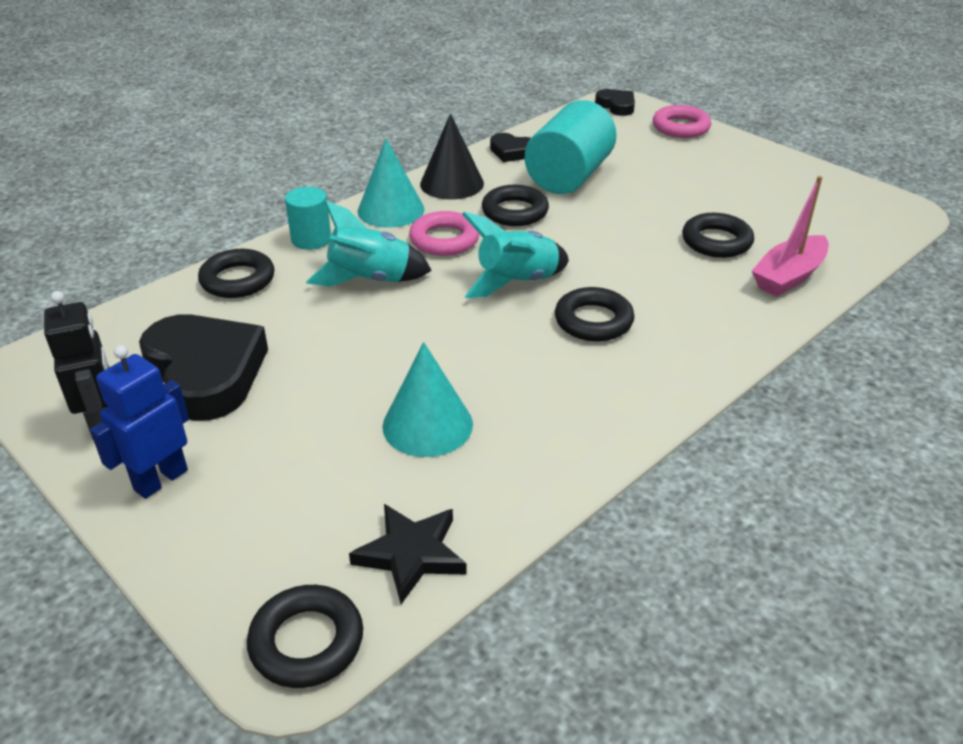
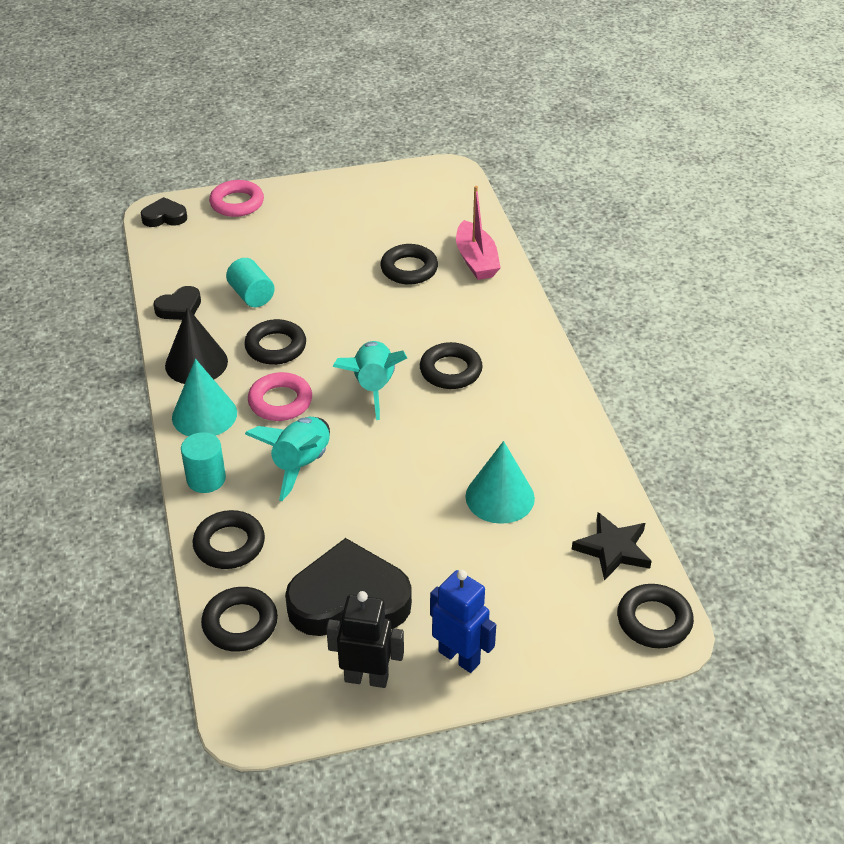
camera: 60 degrees left, 5 degrees up
blue robot [90,345,189,499] -> blue robot turned 150 degrees clockwise [430,570,496,673]
turquoise cylinder [525,100,616,194] -> turquoise cylinder [226,258,275,307], size x0.55
none -> black ring [201,587,278,652]

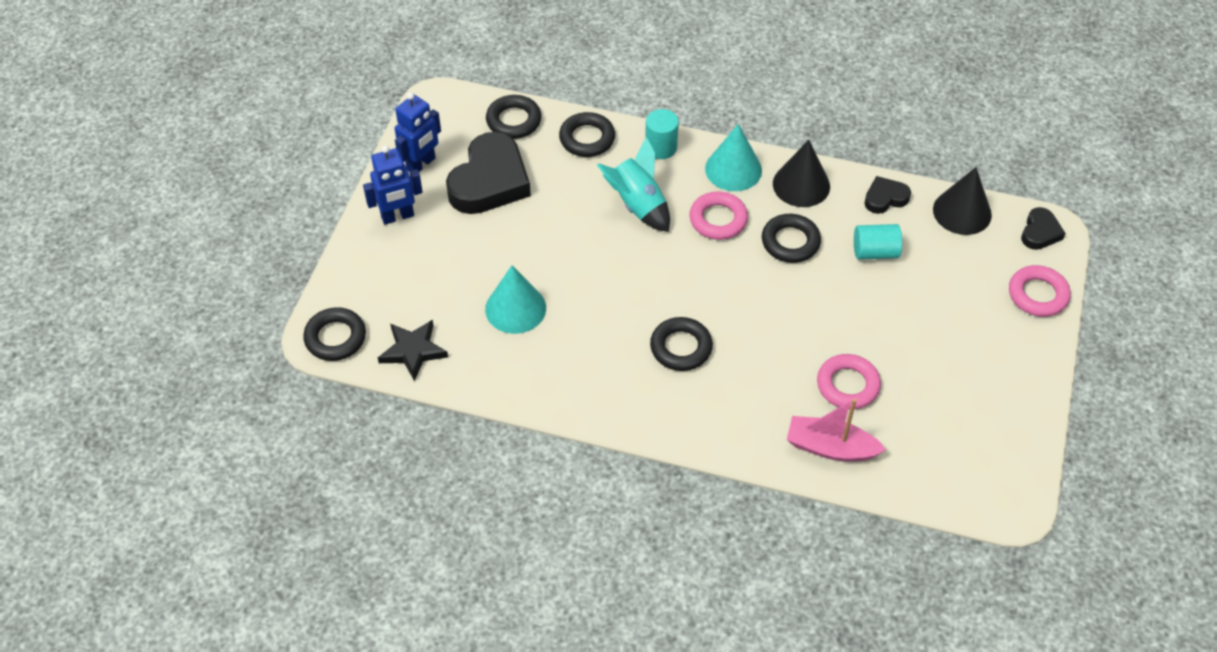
camera: 120 degrees right, 10 degrees up
black heart [153,286,201,320] -> black heart turned 75 degrees clockwise [864,176,911,214]
black robot [326,591,404,688] -> blue robot [394,92,441,172]
turquoise rocket [333,341,407,420] -> none
black ring [380,244,438,285] -> pink ring [817,354,881,410]
none -> black cone [933,167,992,235]

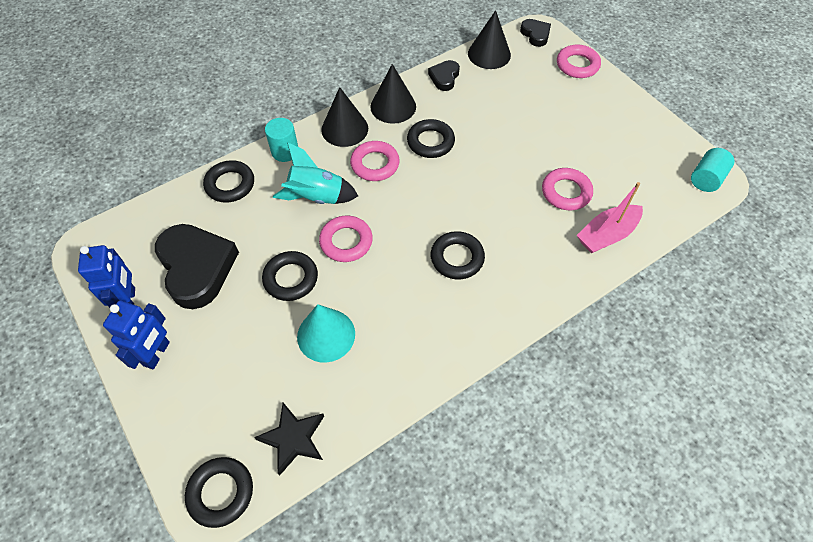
camera: 50 degrees left, 5 degrees up
black ring [486,95,541,139] -> black ring moved to [262,251,318,301]
turquoise cone [705,124,762,191] -> black cone [321,87,368,147]
turquoise cylinder [854,224,902,260] -> turquoise cylinder moved to [691,148,734,192]
none -> pink ring [319,215,373,262]

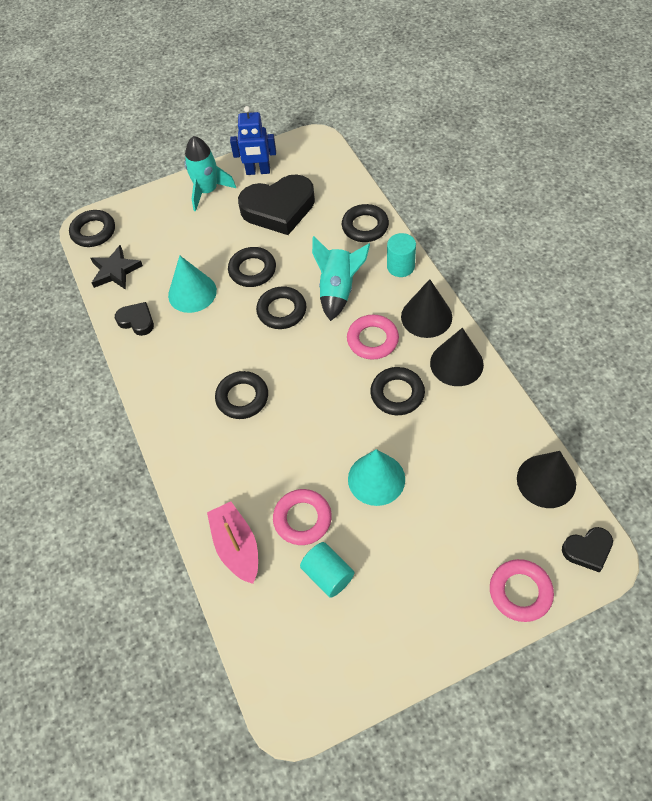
camera: 105 degrees right, 0 degrees up
blue robot [103,301,170,369] -> turquoise rocket [185,136,236,212]
pink ring [319,215,373,262] -> black ring [256,286,306,329]
black heart [428,60,460,91] -> black heart moved to [115,302,154,336]
turquoise cylinder [691,148,734,192] -> turquoise cylinder moved to [300,542,354,598]
none -> turquoise cone [348,449,405,506]

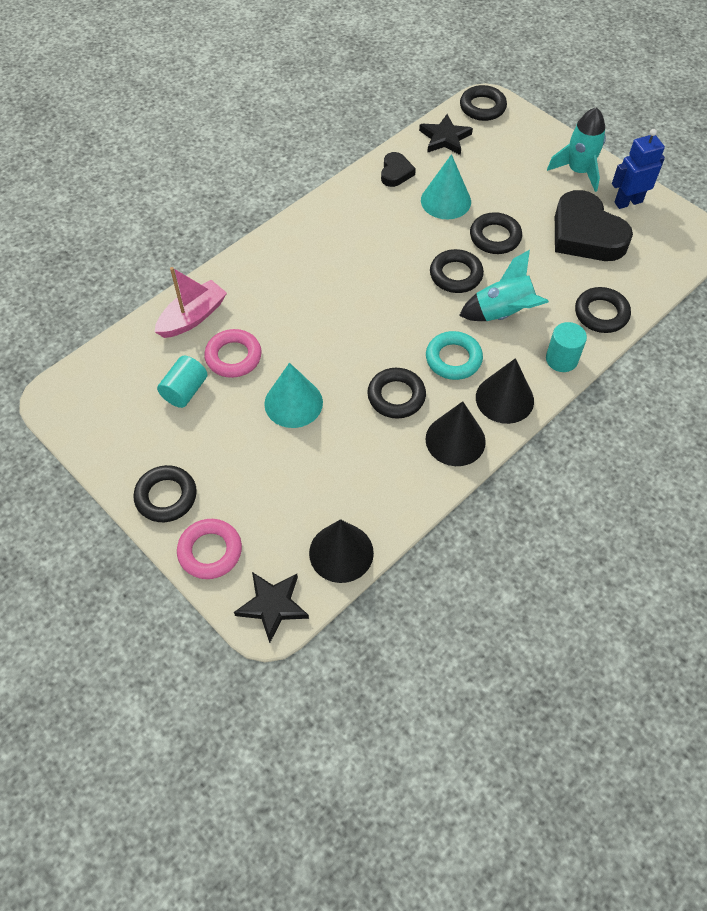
camera: 65 degrees right, 0 degrees up
black ring [215,371,268,419] -> black ring moved to [134,465,197,522]
blue robot [230,106,276,175] -> blue robot turned 90 degrees clockwise [612,129,665,209]
pink ring [347,315,399,360] -> turquoise ring [426,331,483,380]
black heart [562,527,613,572] -> black star [234,572,309,643]

